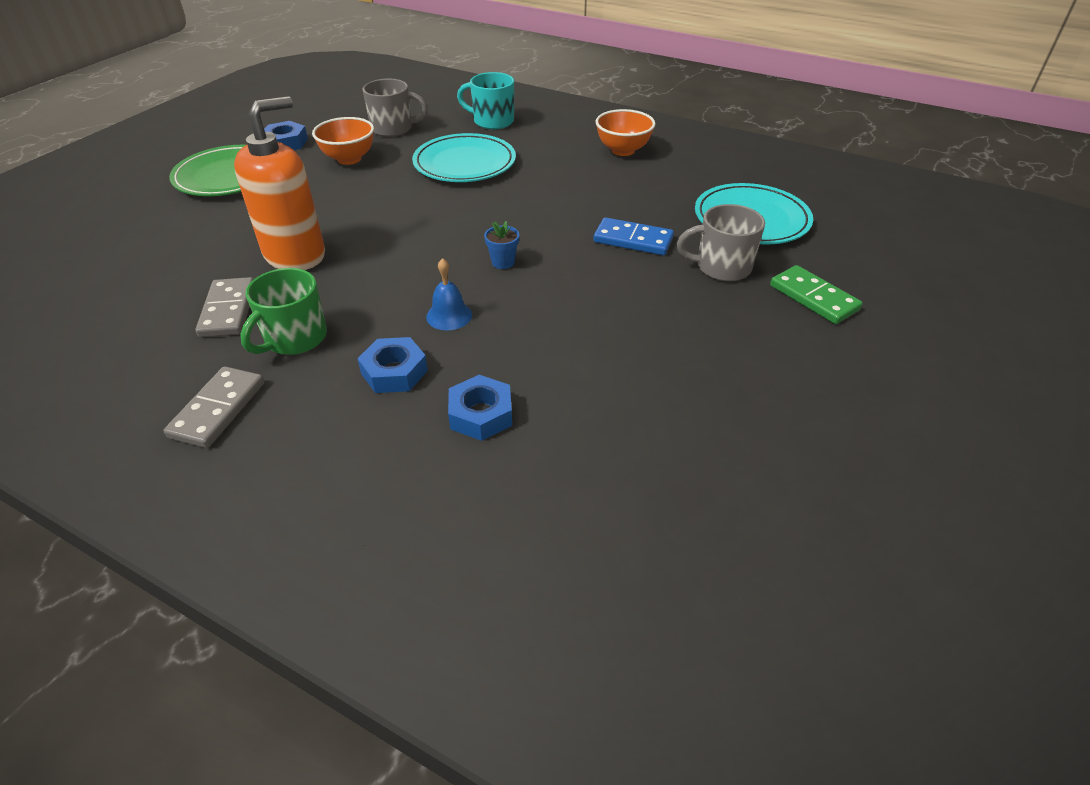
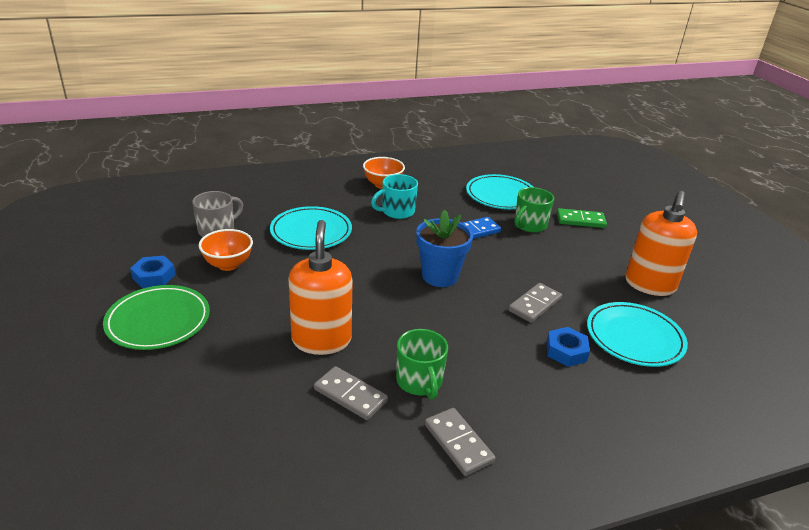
camera: 50 degrees left, 10 degrees down
blue nut [357,337,428,393] -> none
blue bell [426,258,472,330] -> none
turquoise mug [457,72,514,129] -> turquoise mug moved to [371,174,418,219]
blue flower pot [484,221,519,269] -> blue flower pot [416,209,473,287], size x2.27
grey mug [677,204,765,281] -> green mug [514,187,554,233]
none -> grey domino [508,283,562,323]
none -> turquoise plate [587,302,688,367]
none -> orange soap dispenser [625,191,697,296]

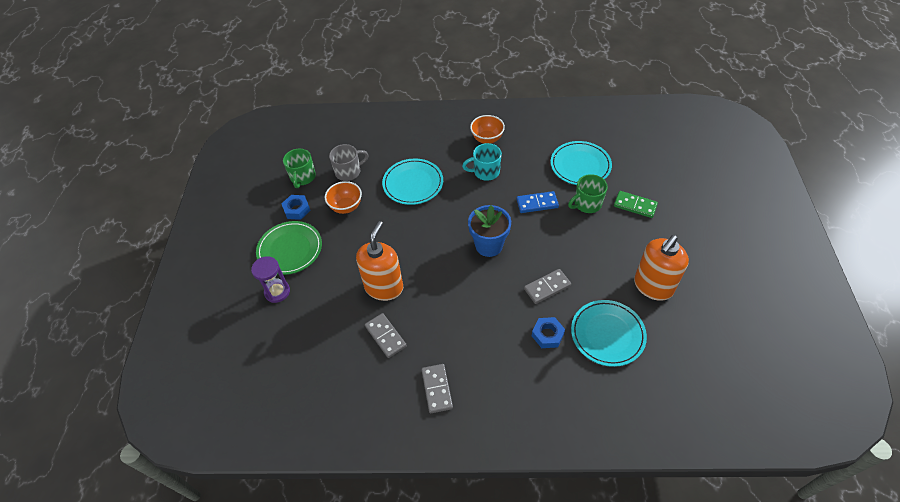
camera: 25 degrees right, 20 degrees up
green mug [396,329,448,399] -> green mug moved to [283,149,316,188]
none -> purple hourglass [251,256,290,303]

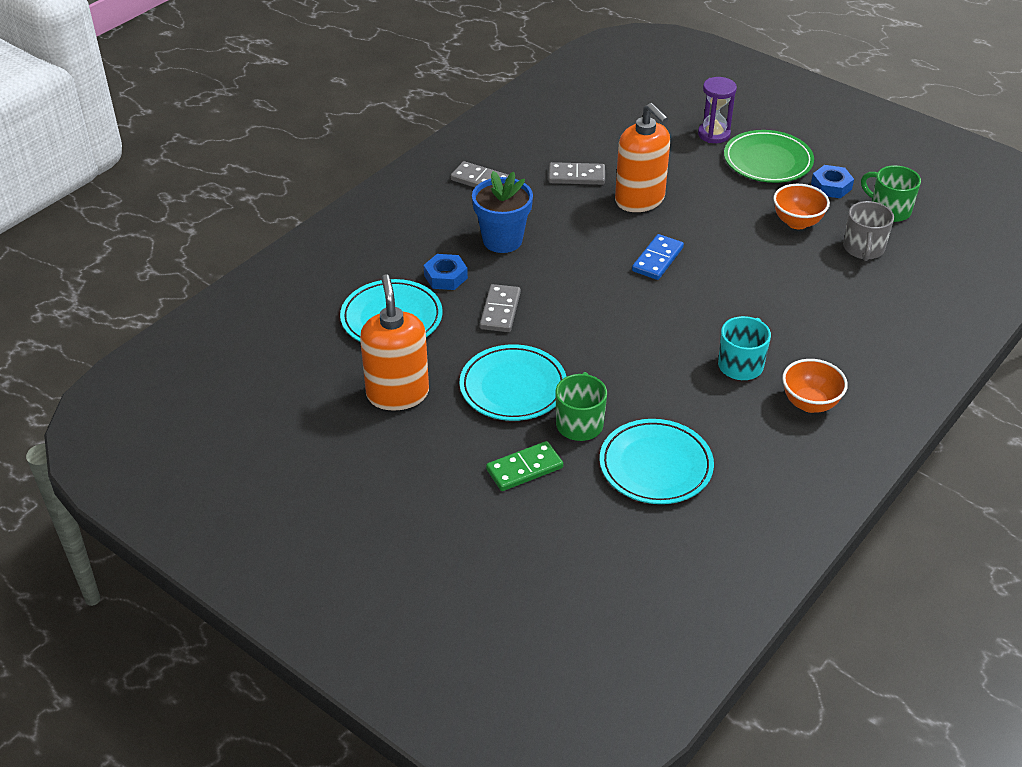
camera: 125 degrees right, 10 degrees down
turquoise plate [382,158,443,205] -> turquoise plate moved to [460,344,567,421]
blue flower pot [468,205,511,257] -> blue flower pot moved to [472,171,533,253]
blue domino [517,191,559,213] -> blue domino moved to [632,234,684,280]

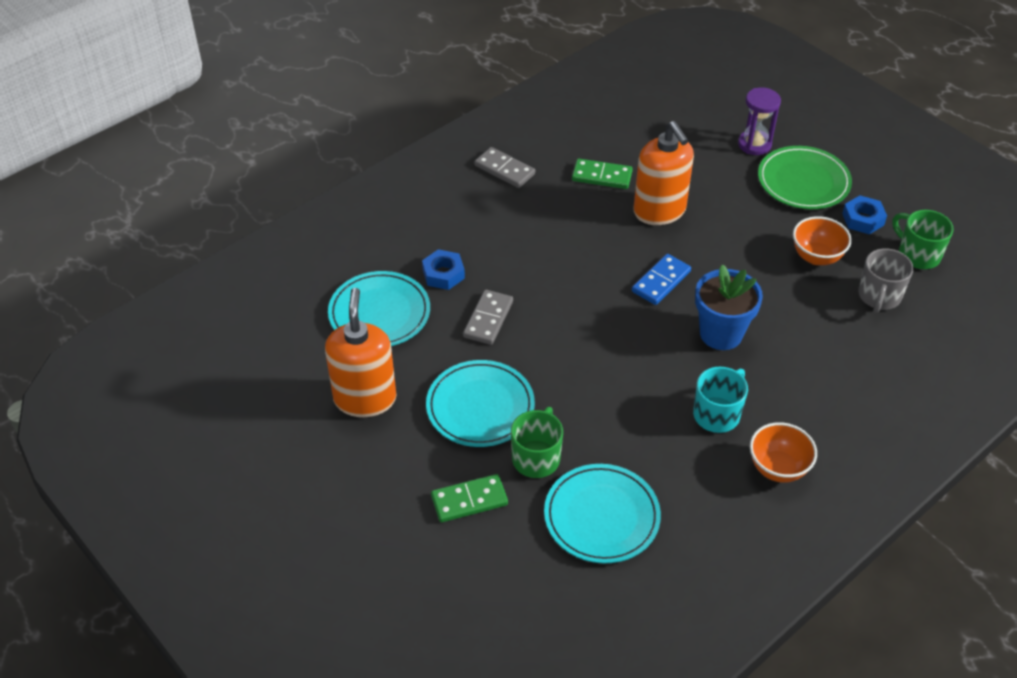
camera: 10 degrees right, 5 degrees up
blue flower pot [472,171,533,253] -> blue flower pot moved to [695,264,763,350]
grey domino [549,162,605,185] -> green domino [572,159,633,189]

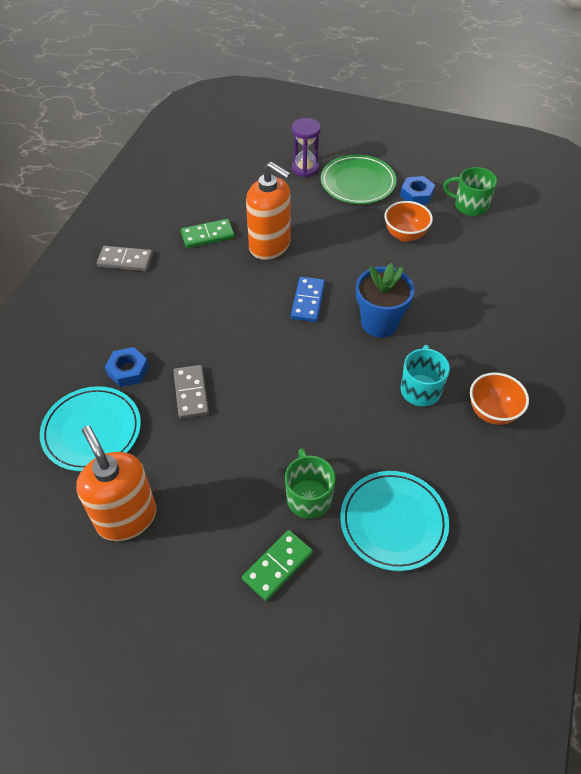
camera: 30 degrees left, 5 degrees up
turquoise plate [426,360,535,447] -> none
grey mug [858,248,914,313] -> none

